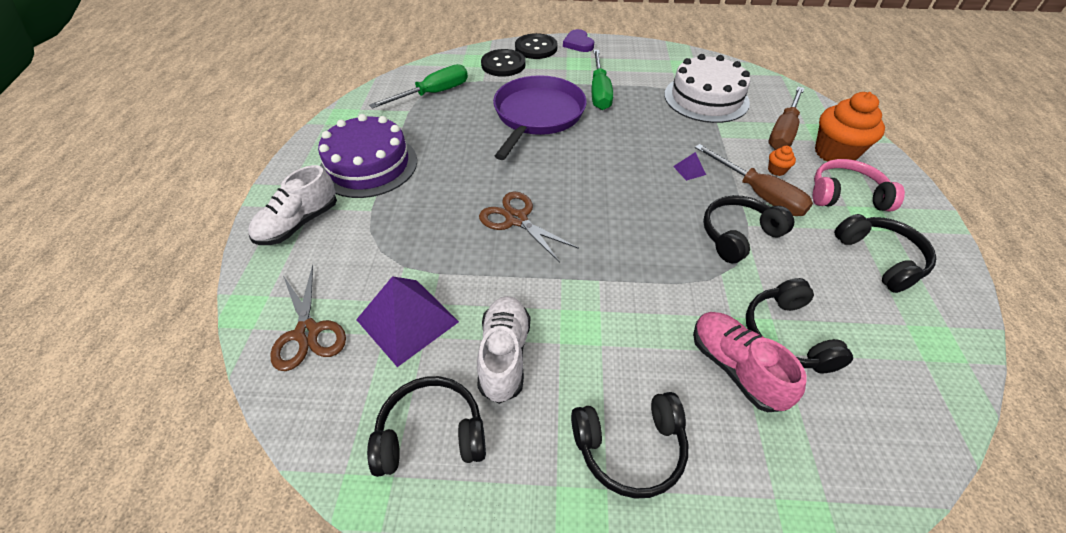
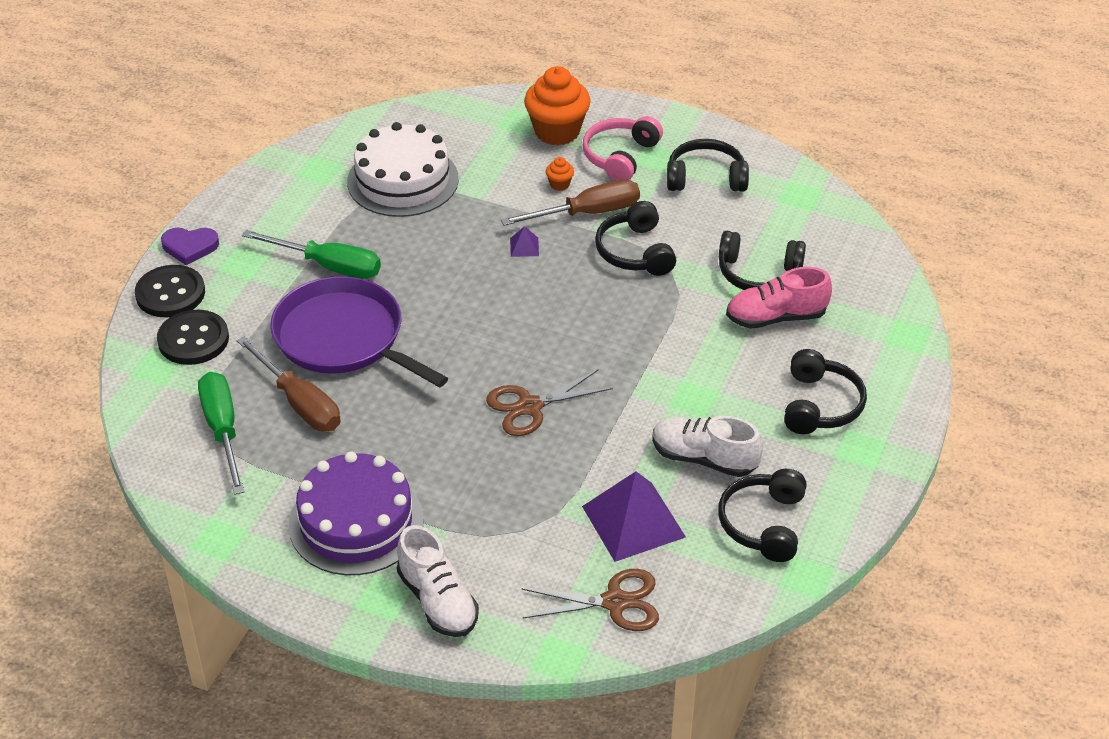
camera: 70 degrees left, 5 degrees down
brown screwdriver [769,87,804,150] -> brown screwdriver moved to [237,336,340,431]

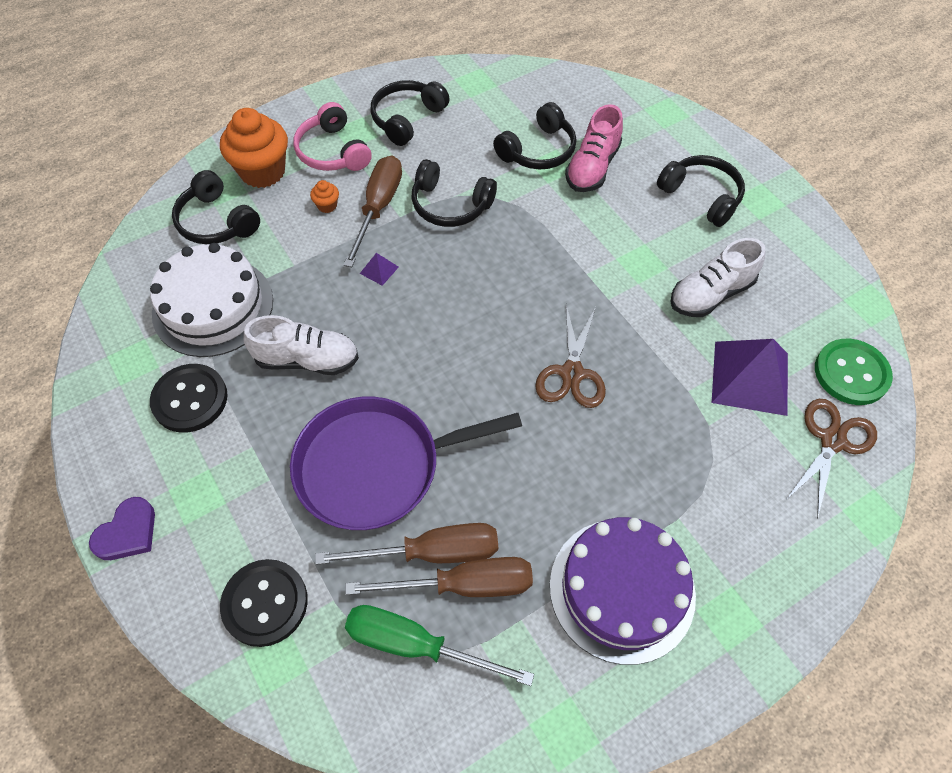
camera: 55 degrees left, 15 degrees up
black button [135,265,205,317] -> black button moved to [150,364,227,433]
green screwdriver [242,230,381,279] -> none
white shoe [397,525,479,637] -> white shoe moved to [243,315,359,375]
black headphones [718,469,806,562] -> black headphones moved to [172,170,260,244]
none -> brown screwdriver [345,557,533,597]
none -> green button [815,339,893,405]

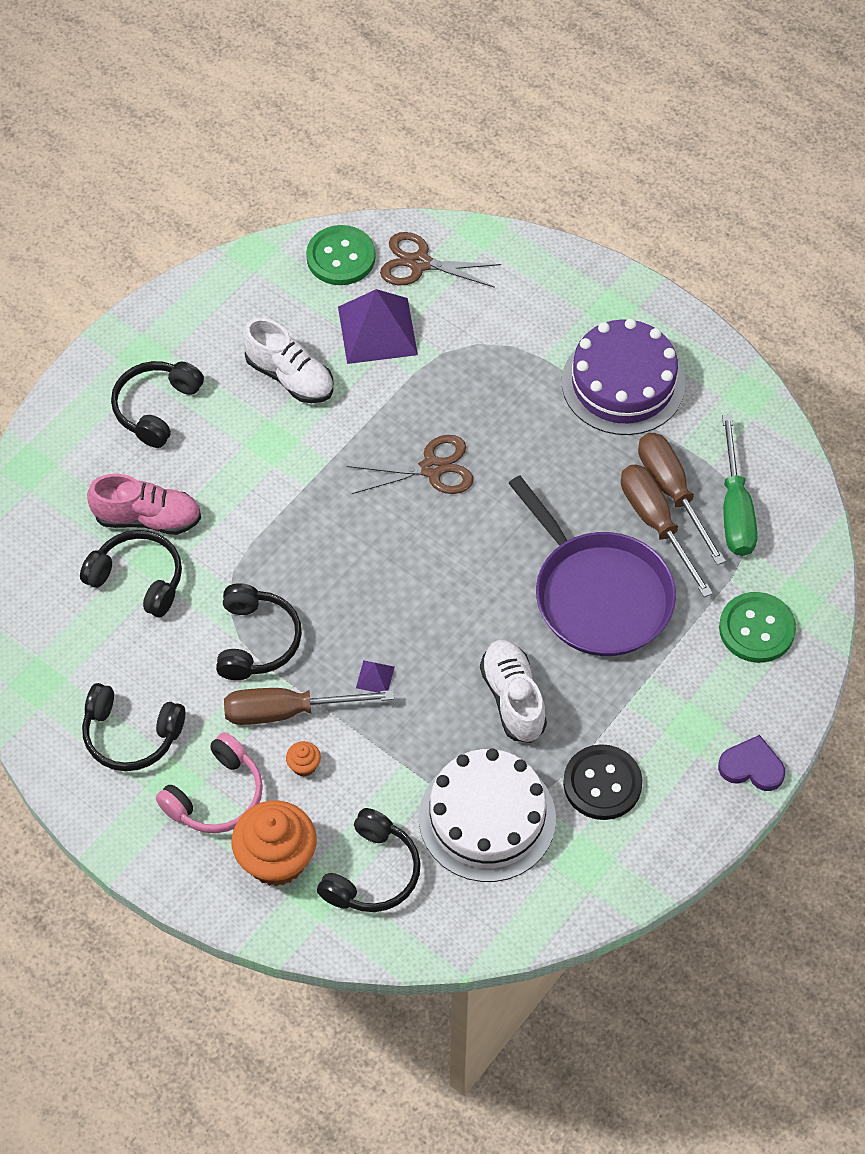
camera: 110 degrees left, 0 degrees up
black button [220,559,308,647] -> green button [719,592,796,663]

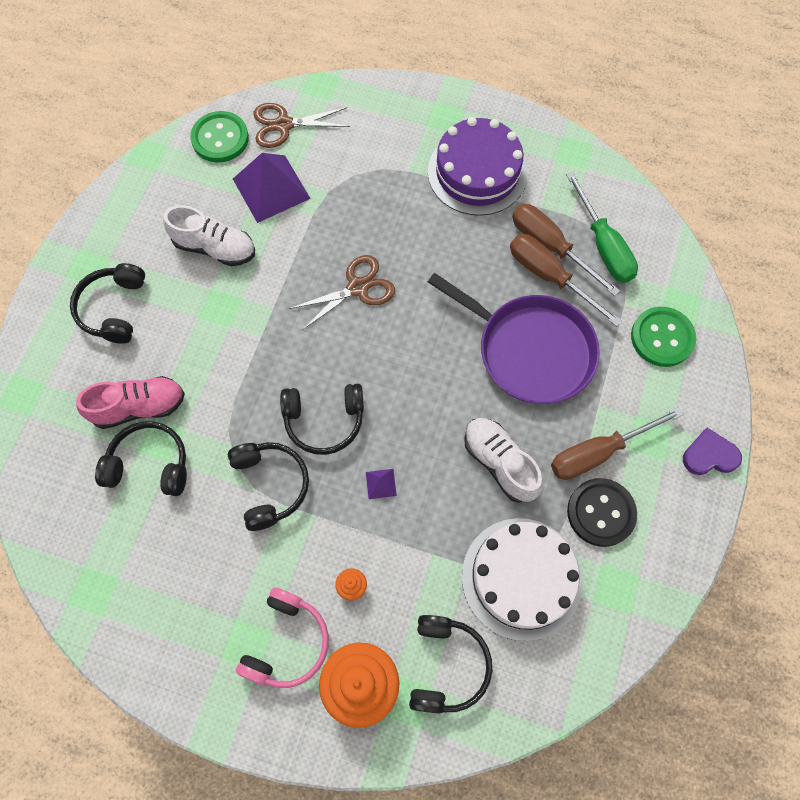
camera: 20 degrees left, 10 degrees up
black headphones [82,683,185,771] -> black headphones moved to [280,384,364,455]
brown screwdriver [224,688,394,725] -> brown screwdriver moved to [551,407,684,480]

